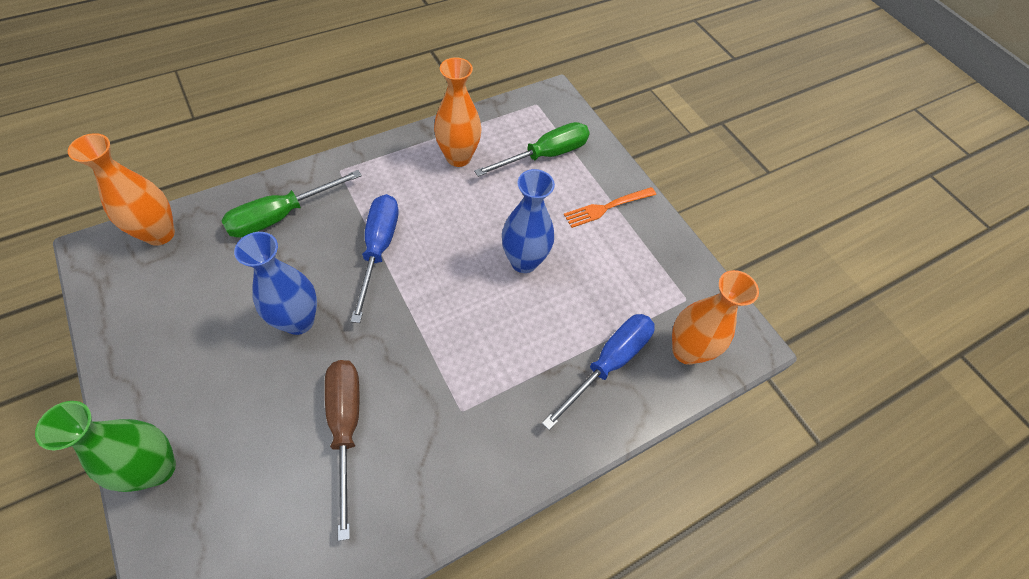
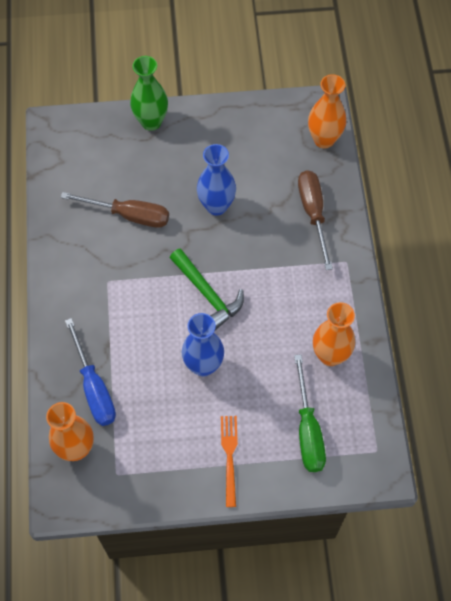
camera: 120 degrees right, 5 degrees up
green screwdriver [221,170,362,238] -> brown screwdriver [298,170,333,270]
blue screwdriver [350,194,399,323] -> none
none -> green hammer [170,248,244,330]

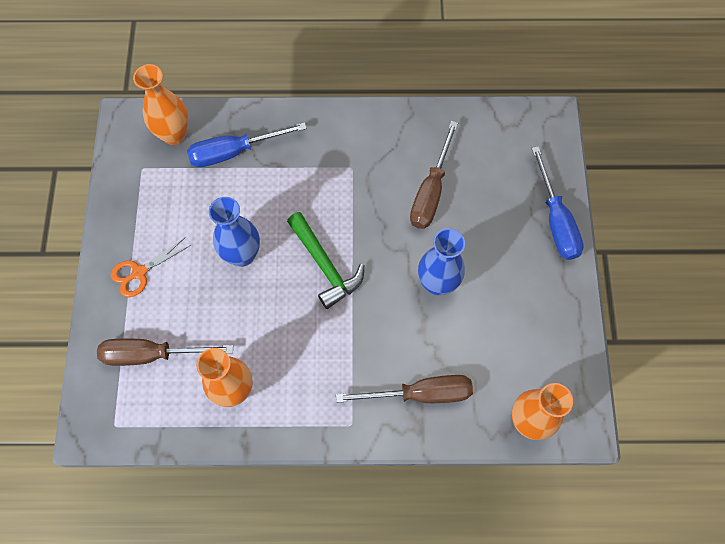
camera: 95 degrees right, 5 degrees up
green vase [130,56,168,131] -> blue screwdriver [531,146,584,260]
green hammer [170,248,244,330] -> green hammer turned 90 degrees counterclockwise [287,212,364,309]
orange fork [221,416,238,507] -> orange scissors [111,238,191,297]
green screwdriver [294,354,326,472] -> brown screwdriver [97,339,233,366]

